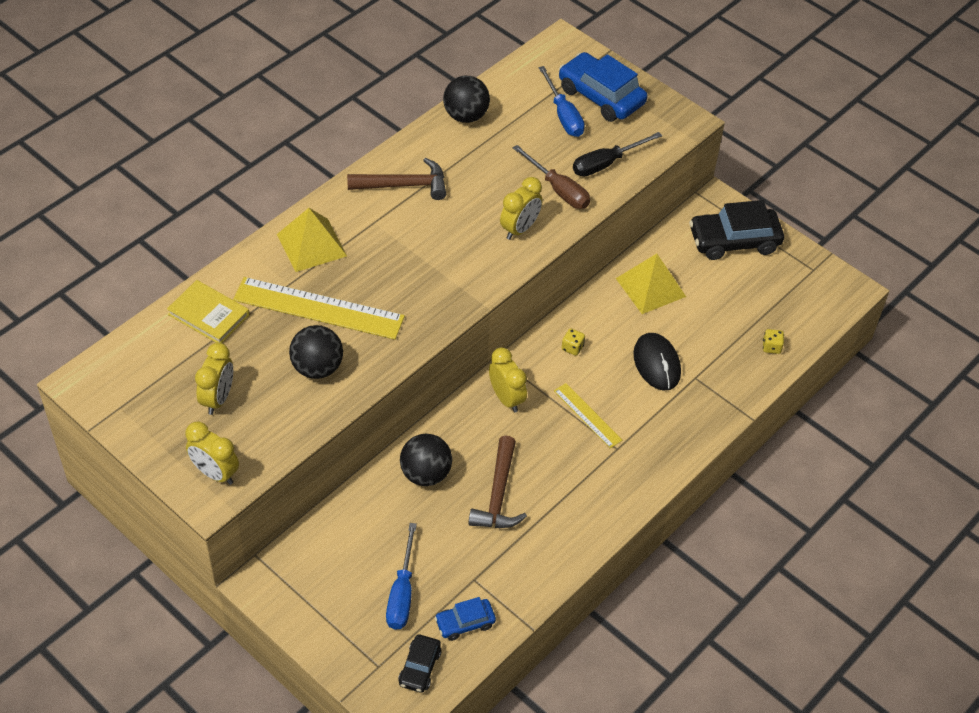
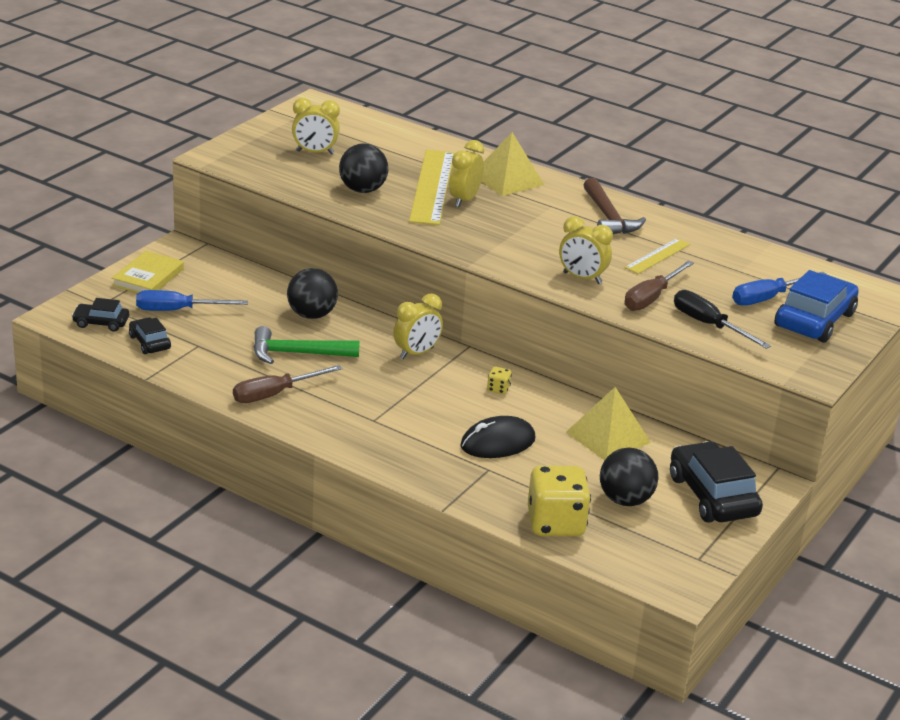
camera: 80 degrees right, 20 degrees down
yellow book [167,280,249,343] -> yellow book moved to [112,251,184,293]
yellow clock [185,421,239,485] -> yellow clock moved to [449,140,484,207]
blue car [435,597,496,641] -> black car [129,317,171,354]
black ball [443,76,490,123] -> black ball moved to [600,448,658,506]
brown hammer [468,436,527,528] -> green hammer [254,326,360,364]
yellow ruler [554,383,622,448] -> yellow ruler moved to [625,238,690,274]
yellow dice [763,329,784,354] -> yellow dice [528,465,591,536], size x2.42
none -> brown screwdriver [233,365,343,403]

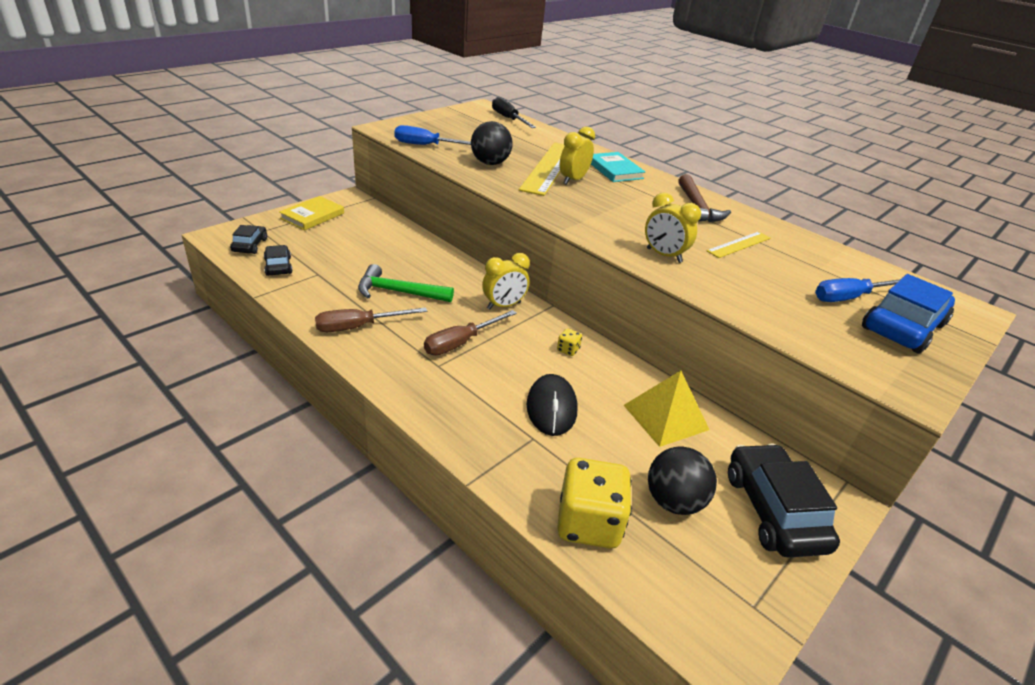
camera: 10 degrees right, 5 degrees up
black car [71,298,129,332] -> black car turned 75 degrees clockwise [230,225,267,254]
blue screwdriver [136,290,248,311] -> blue screwdriver moved to [394,125,471,145]
black ball [287,268,338,319] -> none
yellow clock [292,98,340,155] -> none
black mouse [460,416,536,458] -> black mouse turned 75 degrees counterclockwise [527,374,578,436]
yellow pyramid [481,132,544,196] -> turquoise book [591,152,645,182]
brown screwdriver [624,261,694,311] -> brown screwdriver moved to [424,310,517,355]
black screwdriver [674,290,771,349] -> black screwdriver moved to [492,97,536,128]

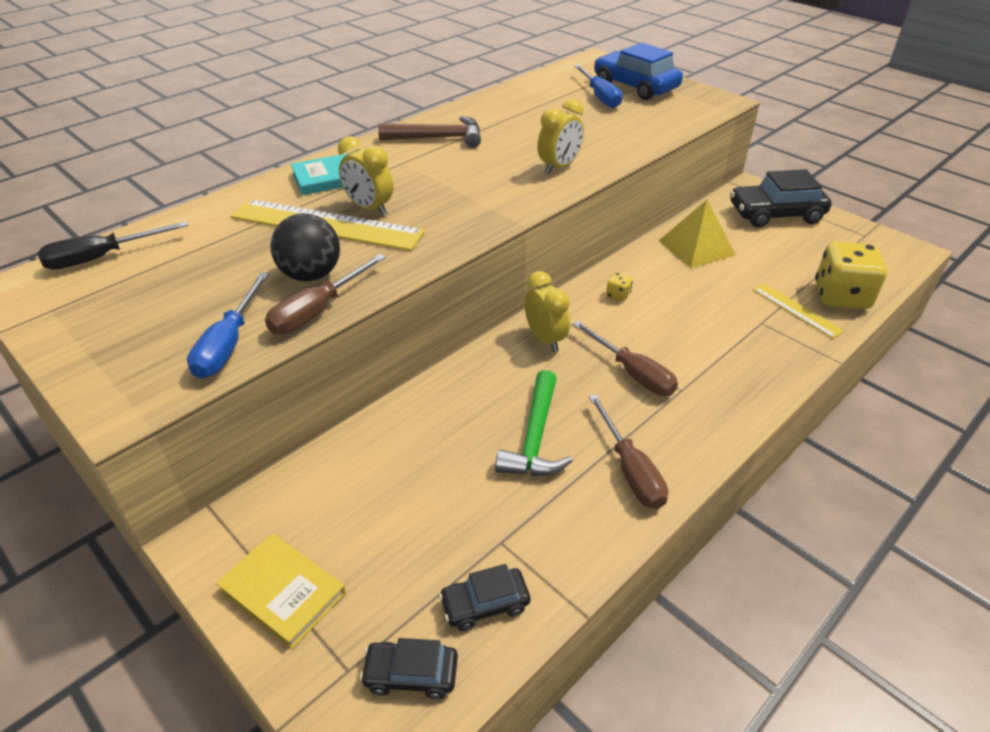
camera: 85 degrees left, 5 degrees up
black mouse [527,374,578,436] -> none
black ball [648,446,717,515] -> none
yellow ruler [707,232,771,258] -> yellow ruler moved to [753,283,844,339]
none -> brown screwdriver [265,254,386,335]

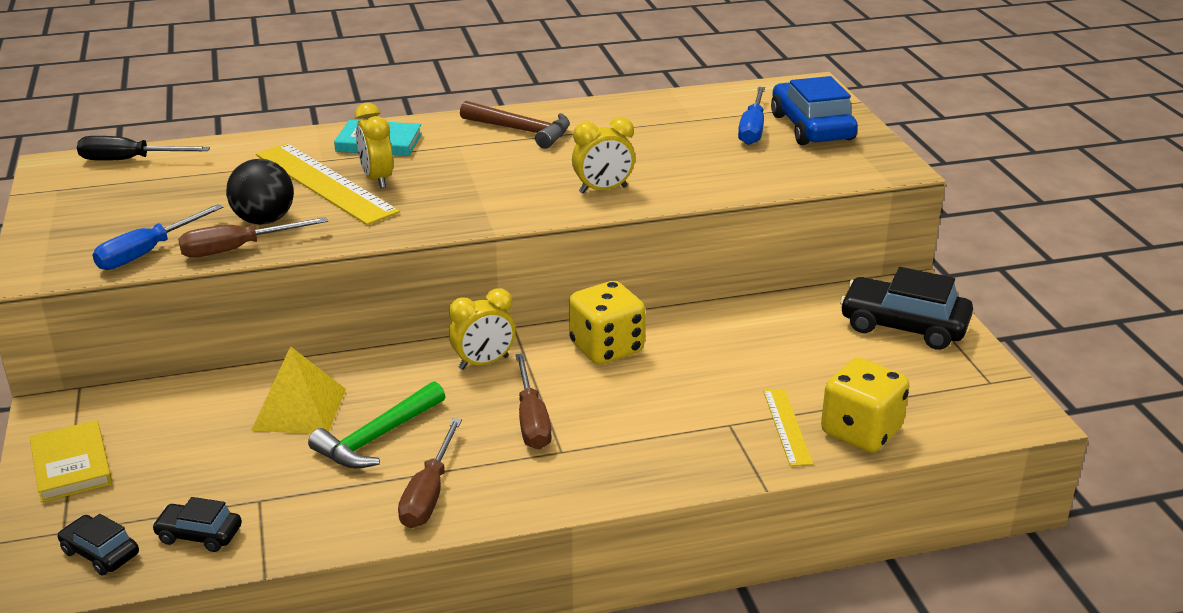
camera: 30 degrees right, 10 degrees down
yellow clock [524,271,570,352] -> yellow clock turned 60 degrees clockwise [449,288,516,370]
yellow dice [606,272,633,302] -> yellow dice [569,281,645,365], size x2.42
yellow pyramid [659,200,736,268] -> yellow pyramid moved to [251,346,346,434]

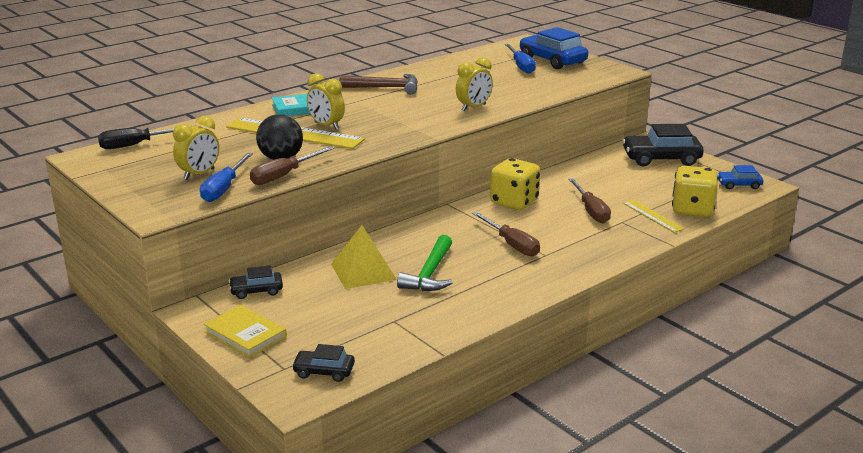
camera: 25 degrees left, 5 degrees down
black car [152,497,242,552] -> black car moved to [229,265,283,299]
brown screwdriver [398,418,462,528] -> brown screwdriver moved to [568,178,611,223]
yellow clock [449,288,516,370] -> yellow clock moved to [173,116,219,180]
none -> blue car [717,165,763,189]

